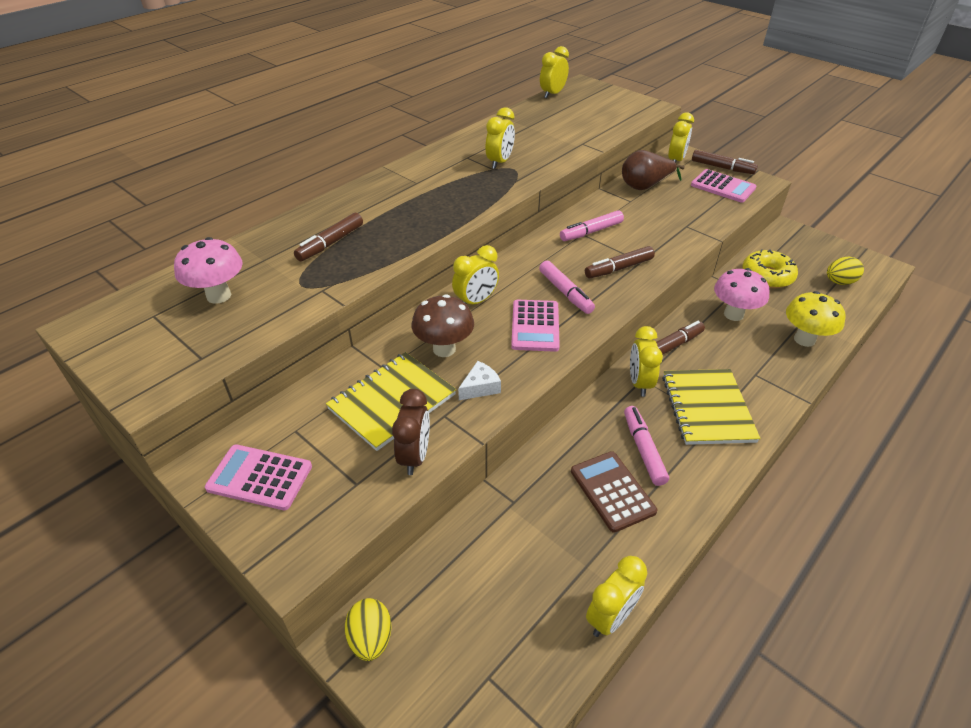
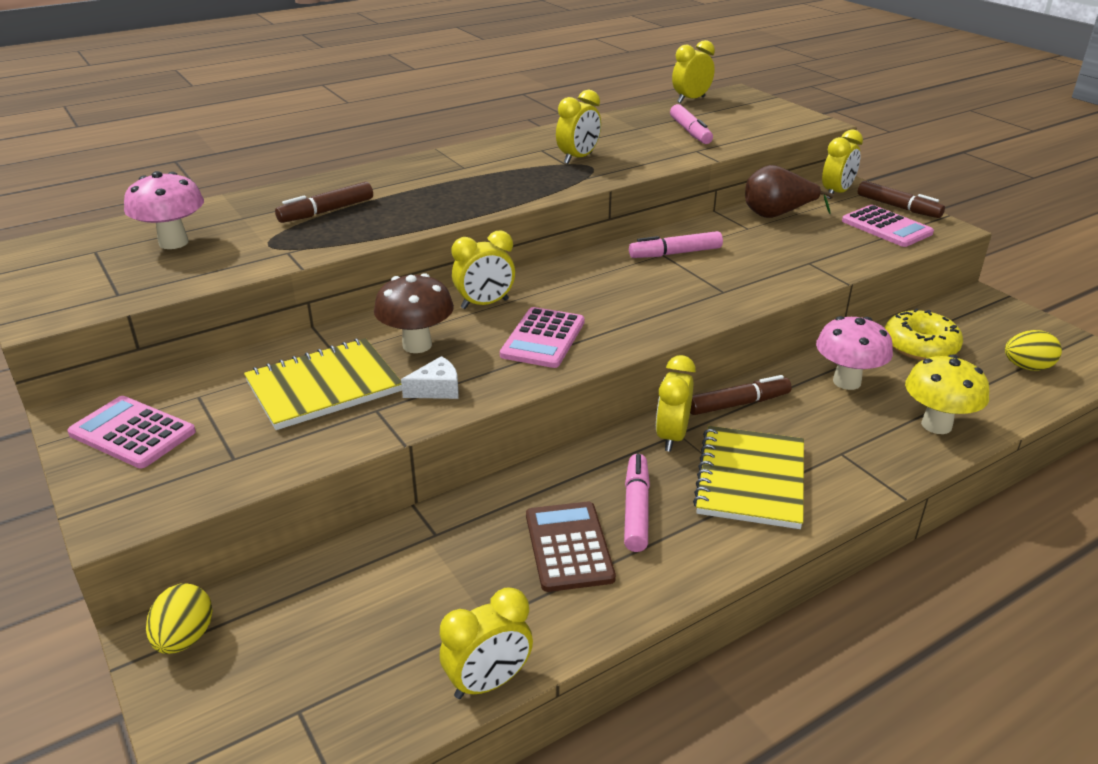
camera: 15 degrees right, 10 degrees down
brown clock [392,389,430,475] -> none
pink marker [539,261,595,314] -> pink marker moved to [670,104,713,144]
brown marker [585,246,655,278] -> none

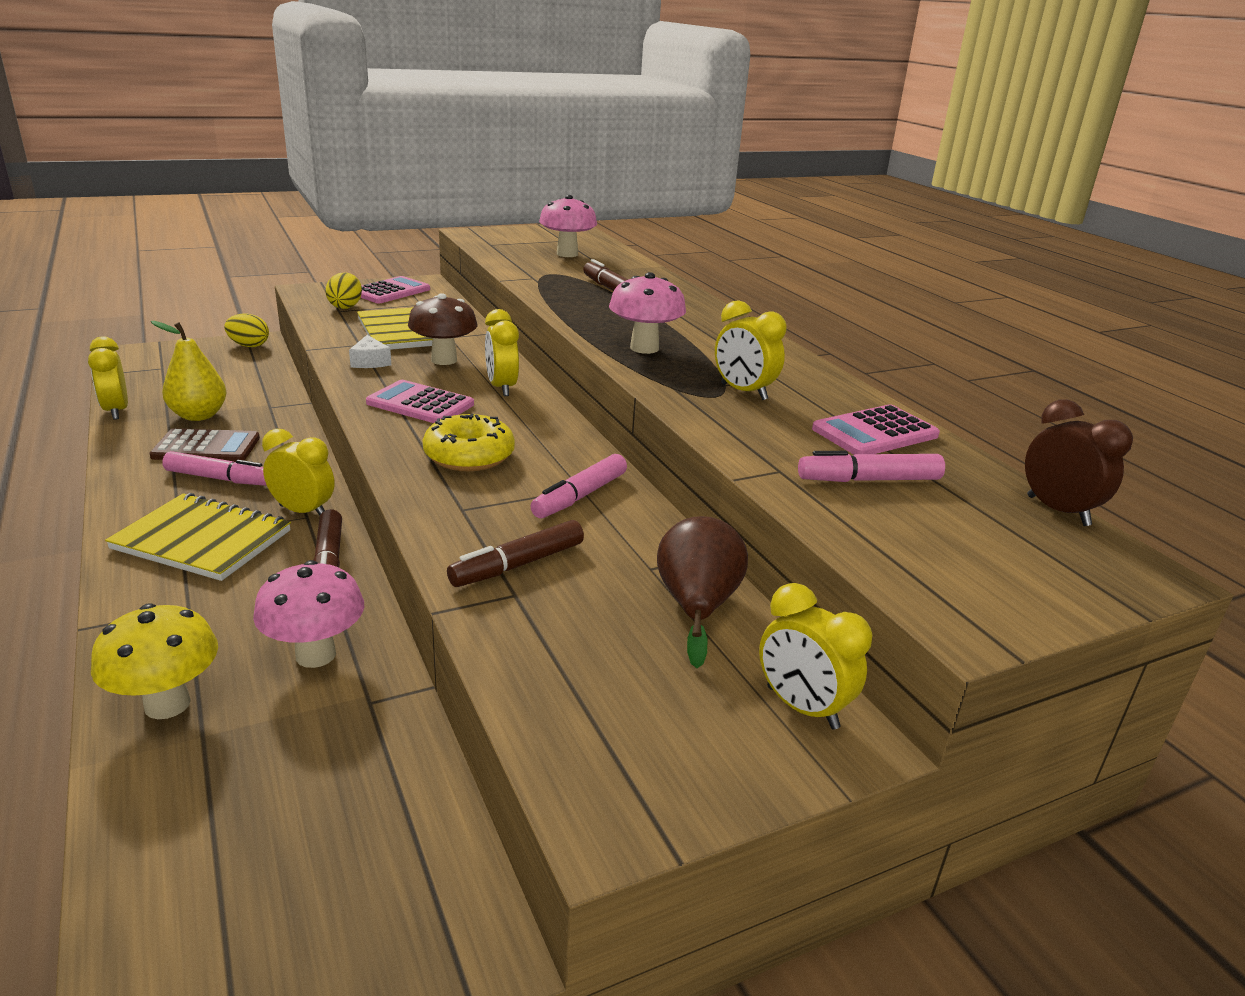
camera: 95 degrees right, 5 degrees down
pink marker [629,231,723,258] -> pink marker turned 135 degrees counterclockwise [530,454,627,518]
yellow clock [672,40,715,103] -> brown clock [1025,399,1133,526]
pink calculator [842,205,934,247] -> pink calculator moved to [812,404,940,455]
brown marker [858,181,945,218] -> brown marker moved to [447,520,584,587]
yellow donut [885,308,963,360] -> yellow donut moved to [422,414,515,471]
yellow egg [1005,330,1062,371] -> yellow egg moved to [325,273,362,309]
none -> yellow pear [151,321,227,421]
none -> pink mushroom [609,272,686,354]

